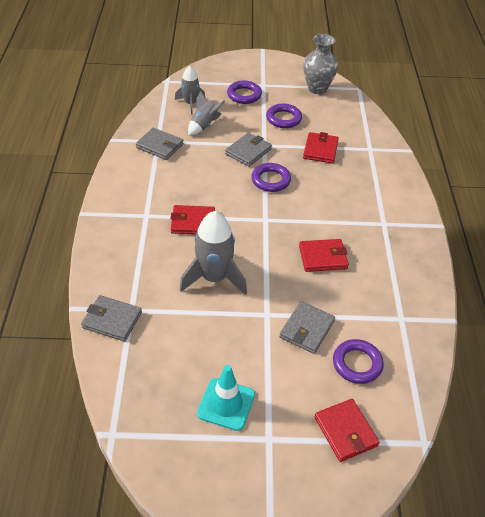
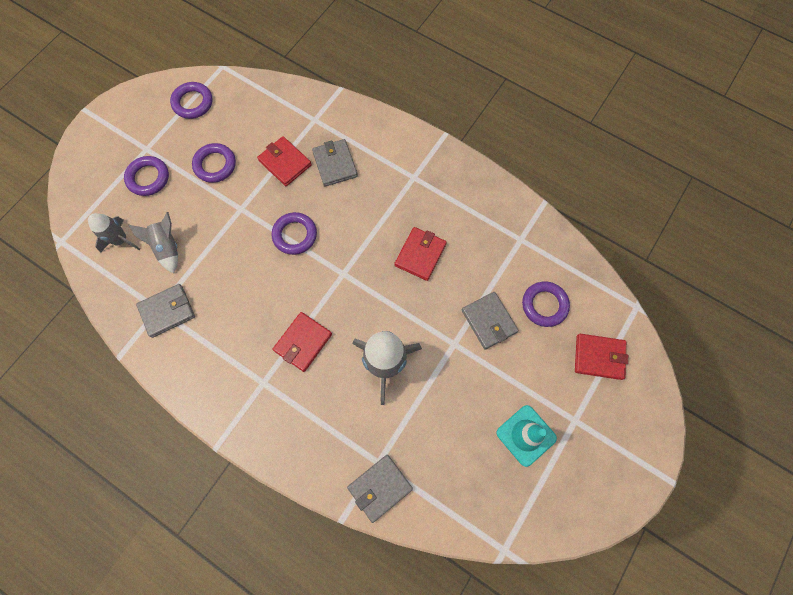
camera: 55 degrees left, 25 degrees up
grey wallet [225,132,272,167] -> grey wallet moved to [312,139,358,187]
grey vase [303,34,338,94] -> purple ring [170,82,212,119]

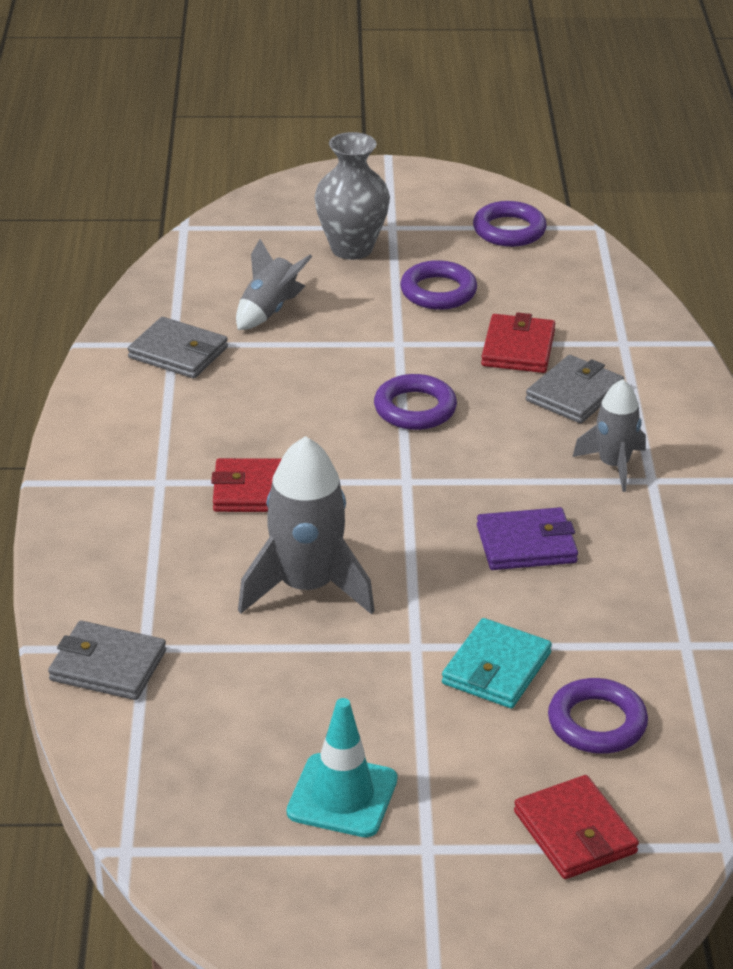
camera: 55 degrees right, 35 degrees down
grey rocket [88,213,140,253] -> grey rocket moved to [573,379,646,492]
purple ring [124,156,169,196] -> grey vase [314,132,390,260]
red wallet [395,227,447,281] -> purple wallet [477,507,578,570]
grey wallet [462,292,519,349] -> turquoise wallet [442,618,552,708]

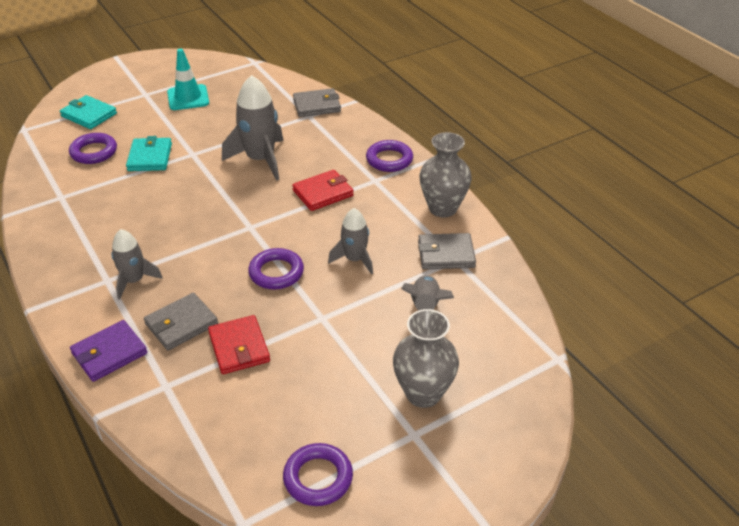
camera: 150 degrees right, 5 degrees up
purple ring [400,260,477,310] -> purple ring moved to [366,140,413,172]
purple wallet [477,507,578,570] -> purple wallet moved to [70,320,147,382]
red wallet [514,775,639,879] -> turquoise wallet [60,95,117,129]
grey wallet [526,355,624,423] -> grey wallet turned 45 degrees clockwise [144,293,218,351]
none -> grey rocket [328,208,373,275]
none -> grey vase [419,132,472,218]

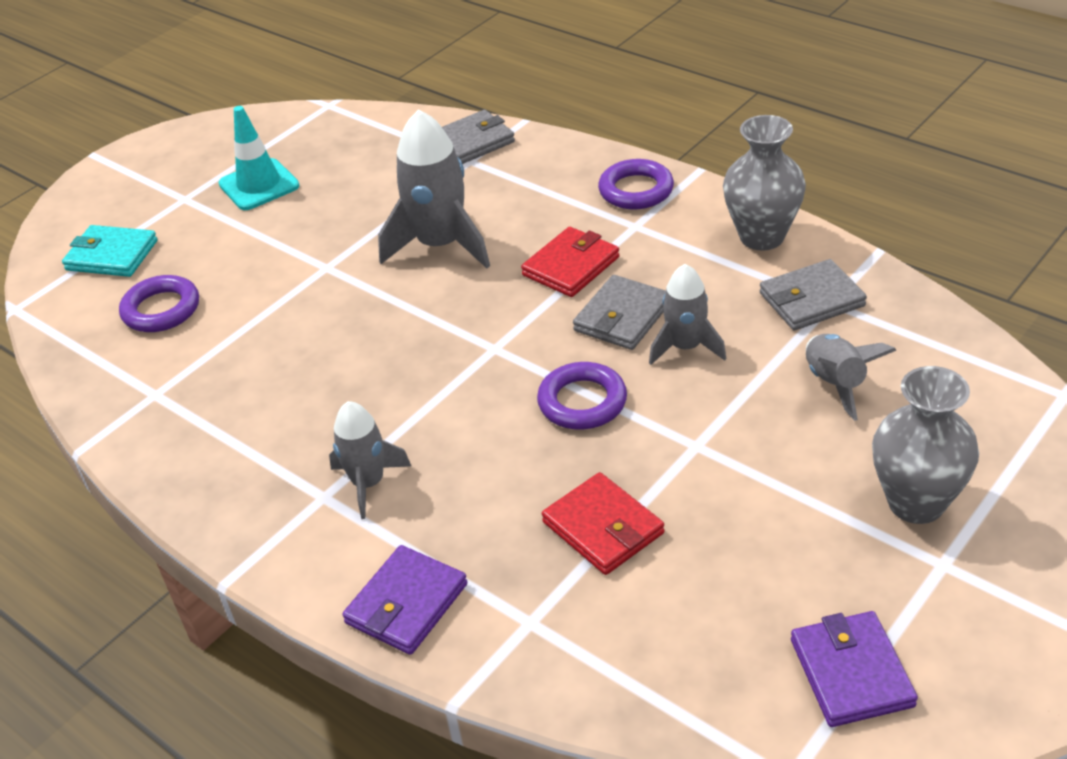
camera: 15 degrees left, 0 degrees up
turquoise wallet [126,136,172,171] -> none
grey wallet [144,293,218,351] -> grey wallet moved to [573,275,666,350]
purple ring [283,443,353,506] -> purple wallet [791,611,918,727]

